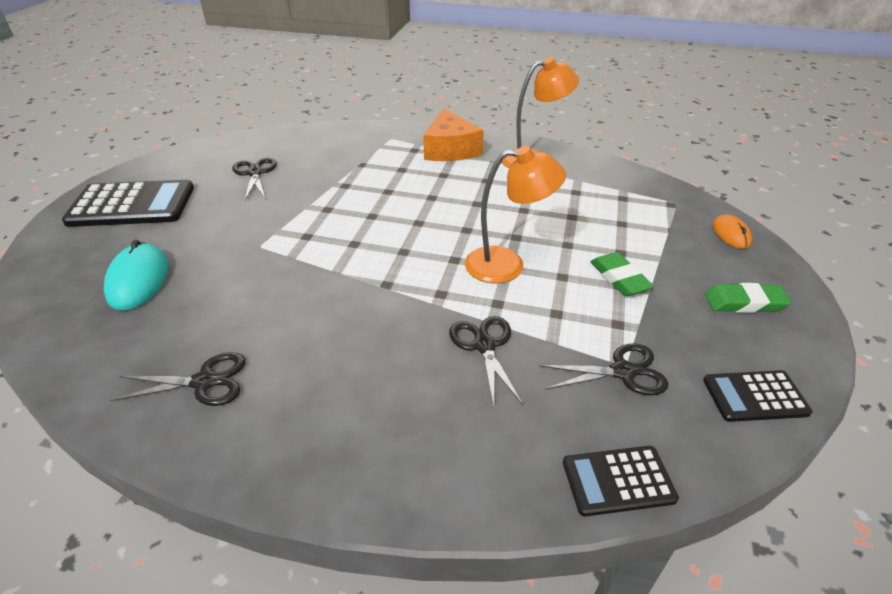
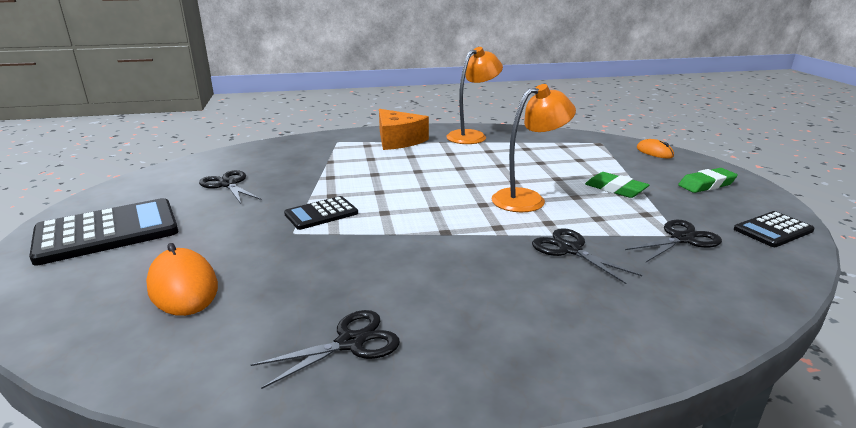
camera: 25 degrees left, 15 degrees down
turquoise mouse [104,240,168,310] -> orange mouse [146,243,218,316]
black calculator [563,446,679,516] -> black calculator moved to [284,196,358,230]

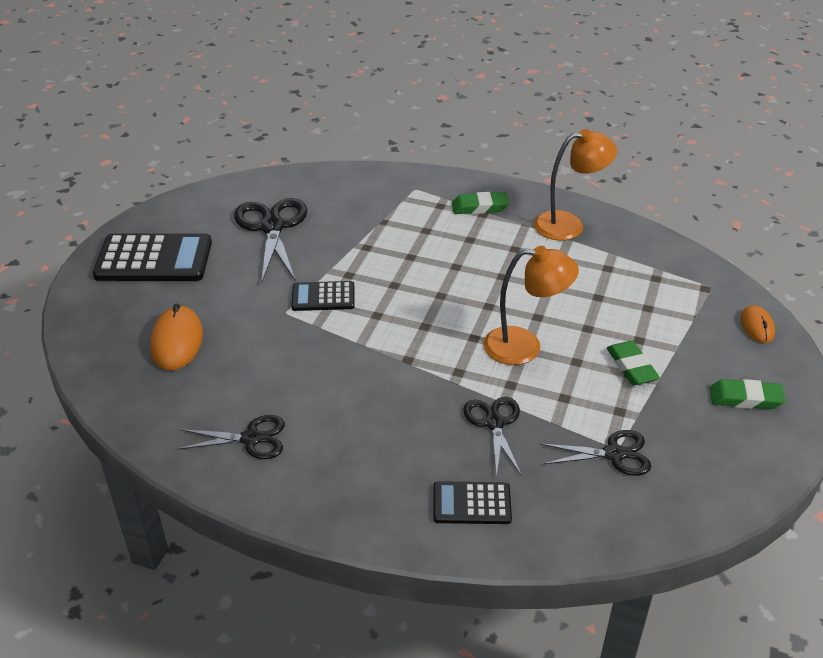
camera: 30 degrees right, 15 degrees up
black scissors [199,170,261,204] -> black scissors [234,198,307,283], size x1.62
orange cheese [379,109,429,150] -> green eraser [452,192,509,214]
black calculator [734,211,815,247] -> black calculator moved to [434,481,512,524]

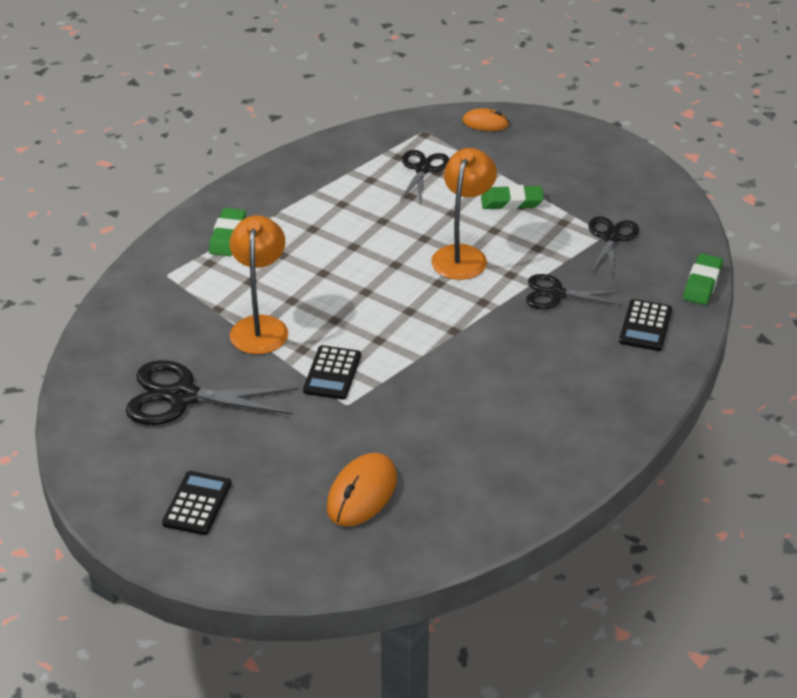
camera: 75 degrees left, 0 degrees up
black calculator [92,234,212,281] -> black calculator [162,471,231,535], size x0.55
orange mouse [150,303,203,371] -> orange mouse turned 75 degrees counterclockwise [327,453,397,527]
black scissors [177,415,285,459] -> black scissors moved to [400,150,449,204]
orange lamp [534,129,617,241] -> orange lamp moved to [230,215,288,354]
green eraser [710,379,786,409] -> green eraser moved to [683,253,723,305]

